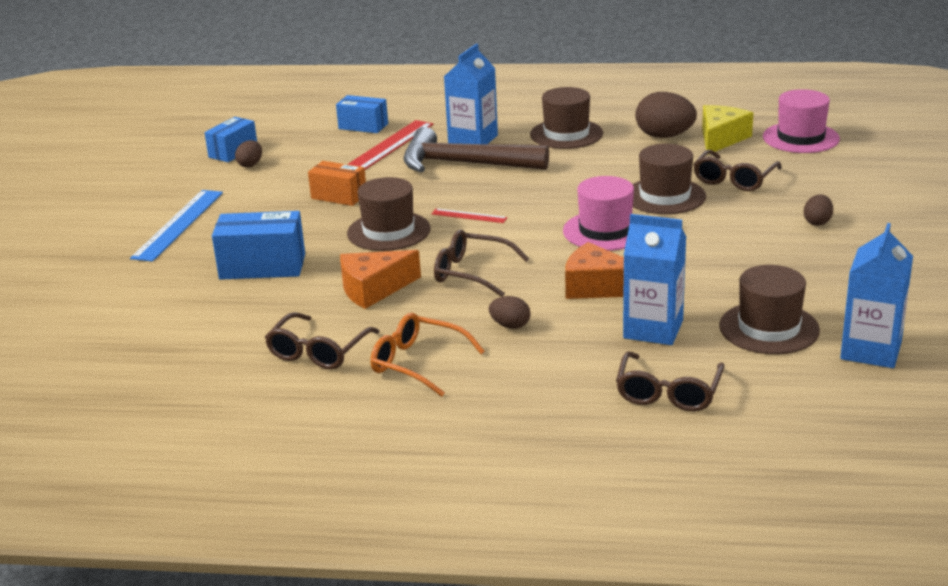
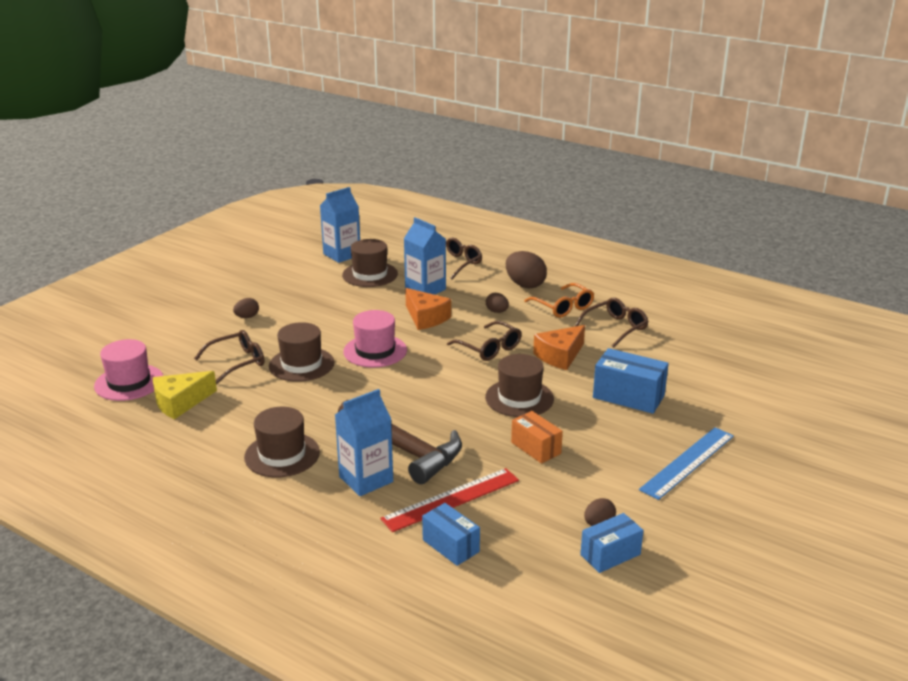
camera: 155 degrees left, 0 degrees up
orange cheese [340,250,421,309] -> orange cheese turned 135 degrees clockwise [533,325,585,370]
red ruler [432,209,507,223] -> none
brown egg [635,92,697,138] -> brown egg moved to [506,251,547,288]

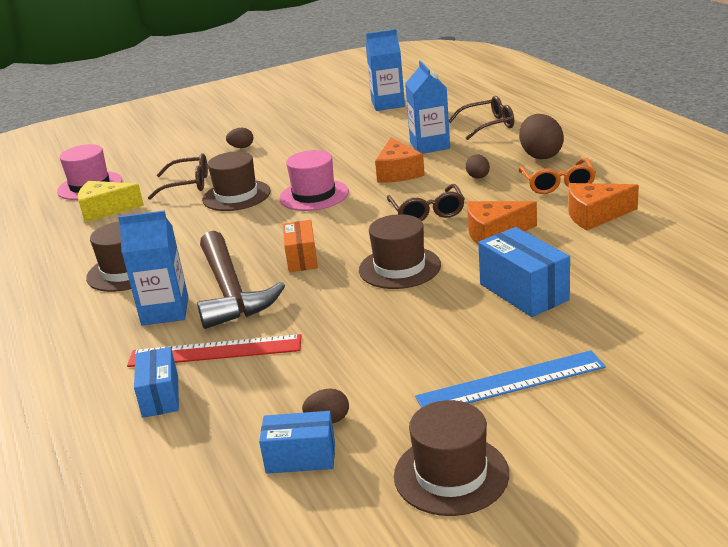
camera: 35 degrees right, 0 degrees up
brown hat [342,239,398,287] -> brown hat moved to [394,400,509,516]
orange box [511,411,563,464] -> orange box moved to [283,220,318,272]
brown glasses [574,298,649,348] -> orange cheese [568,183,639,230]

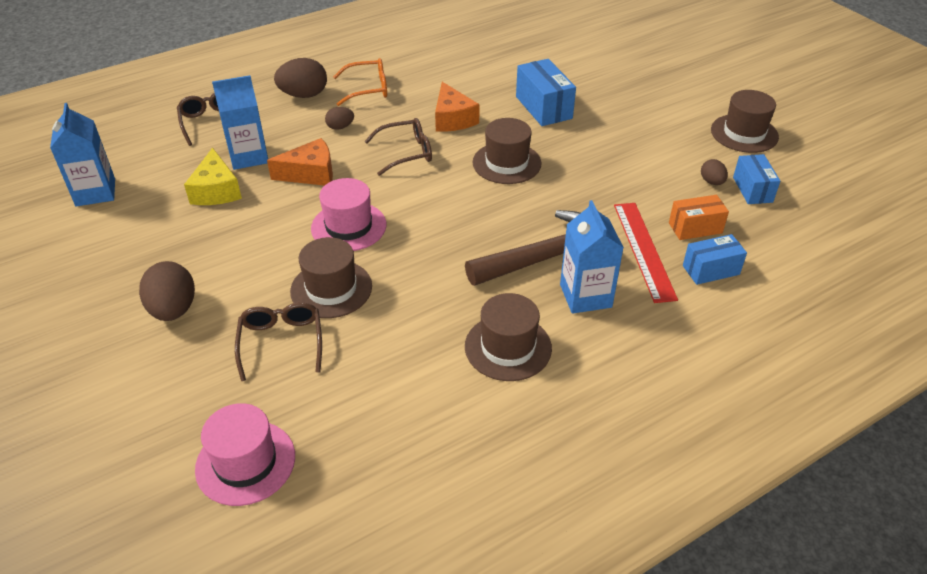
camera: 100 degrees left, 15 degrees up
yellow cheese [78,181,144,222] -> yellow cheese moved to [184,148,242,205]
brown egg [226,128,253,148] -> brown egg [139,261,195,321], size x1.85
orange box [283,220,318,272] -> orange box moved to [669,195,729,240]
blue ruler [415,350,605,408] -> none
blue box [478,227,570,317] -> blue box turned 75 degrees counterclockwise [516,59,576,126]
orange cheese [568,183,639,230] -> none

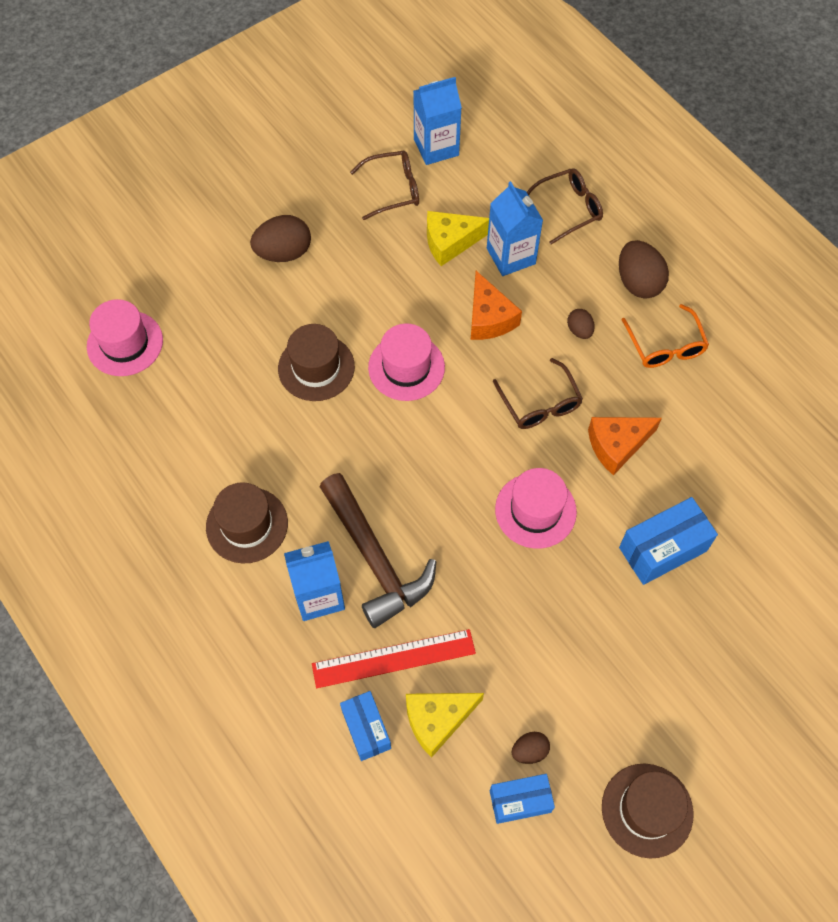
camera: 85 degrees right, 20 degrees up
brown glasses [235,302,322,381] -> brown glasses moved to [350,151,419,220]
brown hat [472,118,541,184] -> pink hat [495,468,577,548]
orange box [669,195,729,240] -> yellow cheese [406,693,484,758]

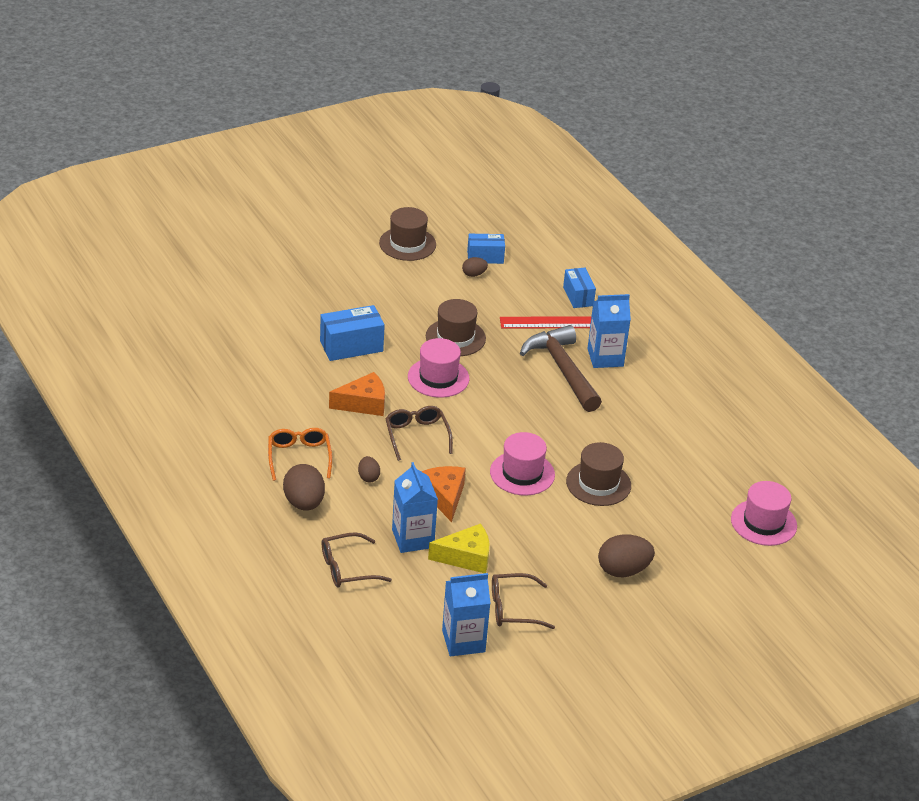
camera: 175 degrees left, 25 degrees down
brown hat [206,482,288,564] -> brown hat moved to [426,299,486,356]
yellow cheese [406,693,484,758] -> none

